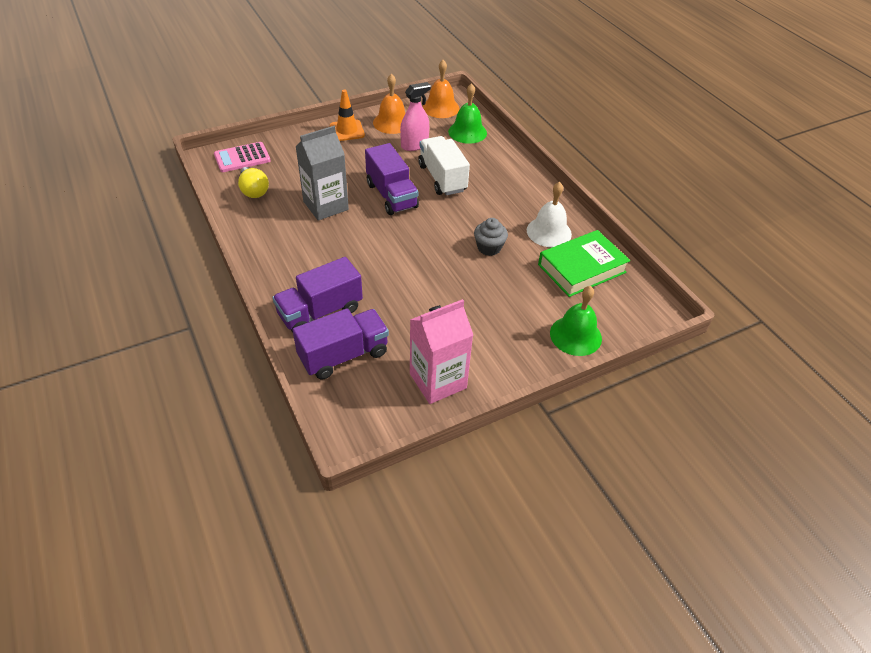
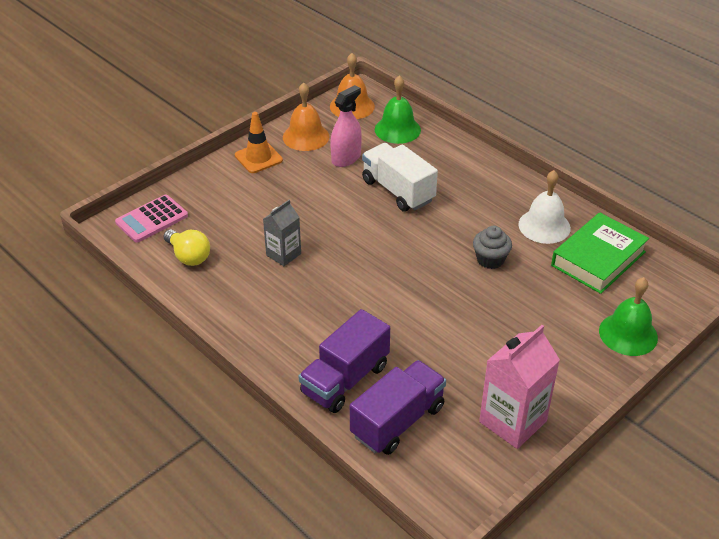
camera: 15 degrees left, 5 degrees down
grey carton [295,126,349,221] -> grey carton [263,200,301,266], size x0.61
purple truck [365,143,419,215] -> none

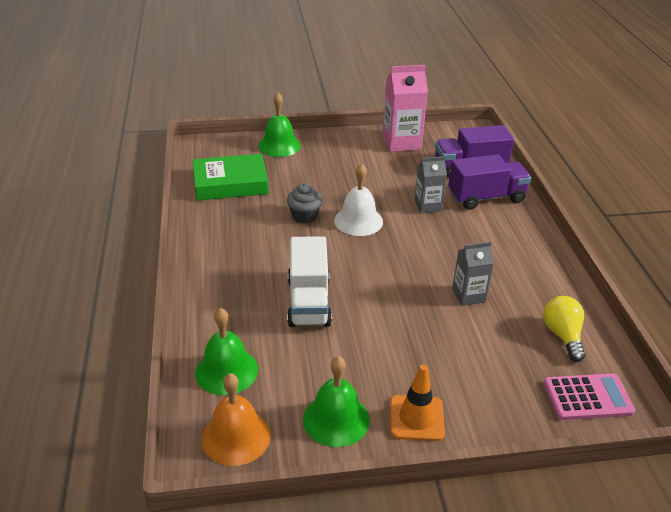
camera: 145 degrees left, 5 degrees down
orange bell [283,82,329,151] -> green bell [303,356,370,447]
pink spray bottle [330,85,362,167] -> none
white bell [518,170,571,244] -> white bell moved to [334,163,383,236]
none -> grey carton [414,156,447,213]

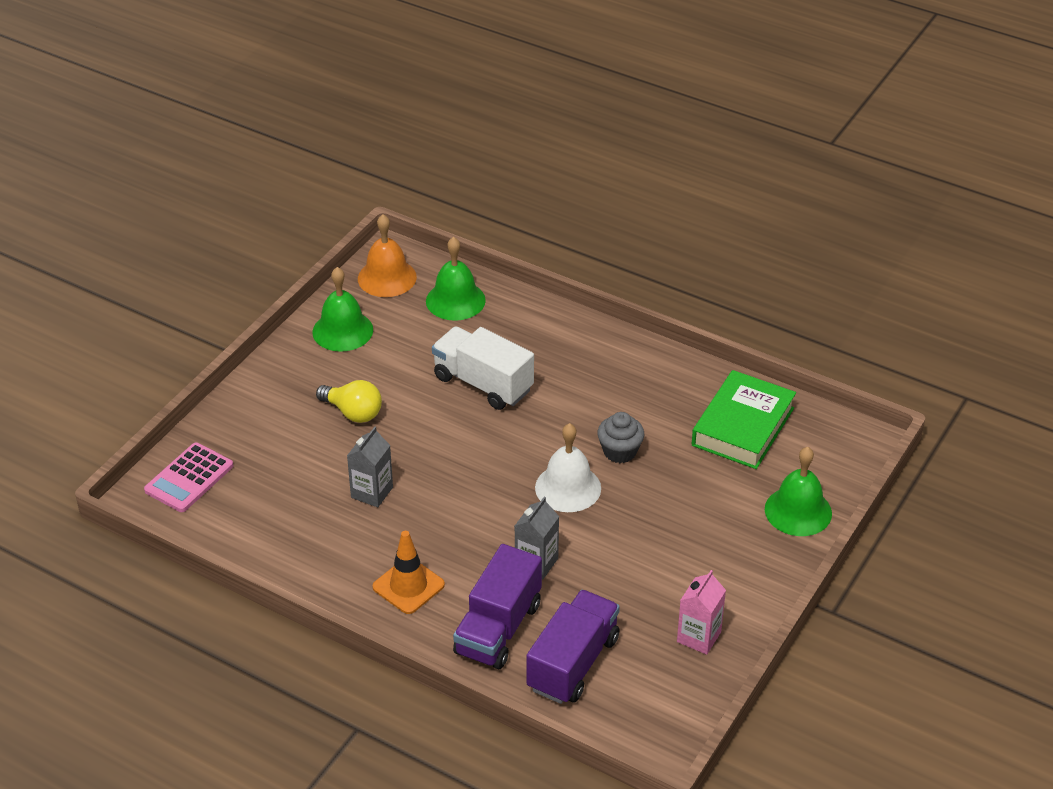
camera: 130 degrees right, 5 degrees up
pink carton [383,65,428,152] -> pink carton [677,570,726,655], size x0.61
orange traffic cone [390,364,445,441] -> orange traffic cone moved to [372,531,445,614]
yellow light bulb [543,296,585,362] -> yellow light bulb moved to [316,380,382,423]

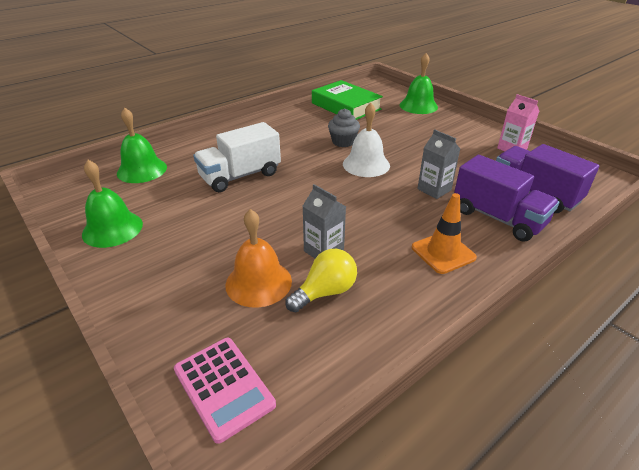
camera: 70 degrees left, 5 degrees down
yellow light bulb [316,380,382,423] -> yellow light bulb moved to [285,249,357,313]
orange bell [358,214,417,297] -> orange bell moved to [225,209,292,307]

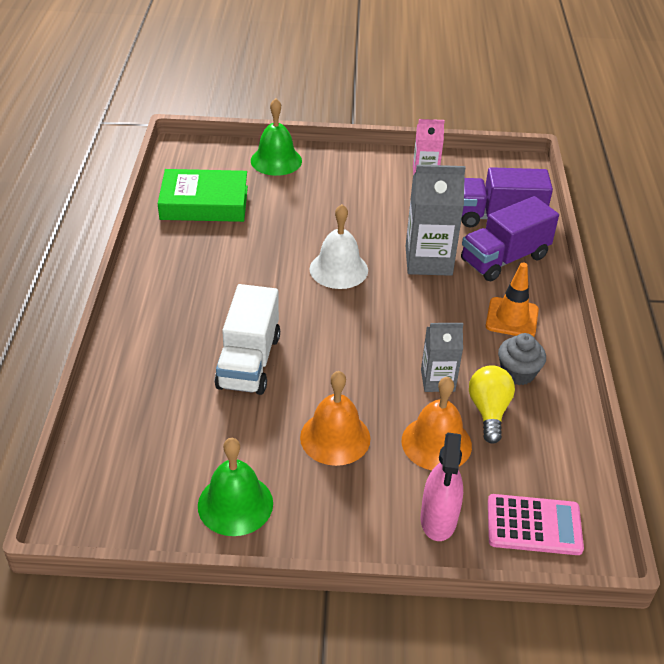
camera: 50 degrees left, 5 degrees up
green bell [117,107,167,183] -> none
grey cupcake [328,108,360,147] -> grey cupcake moved to [498,333,546,385]
grey carton [418,129,460,199] -> grey carton [406,165,466,276], size x1.64
purple truck [454,155,559,242] -> purple truck turned 150 degrees clockwise [461,196,559,282]
none -> orange bell [300,371,371,466]
none -> pink spray bottle [421,433,463,541]

